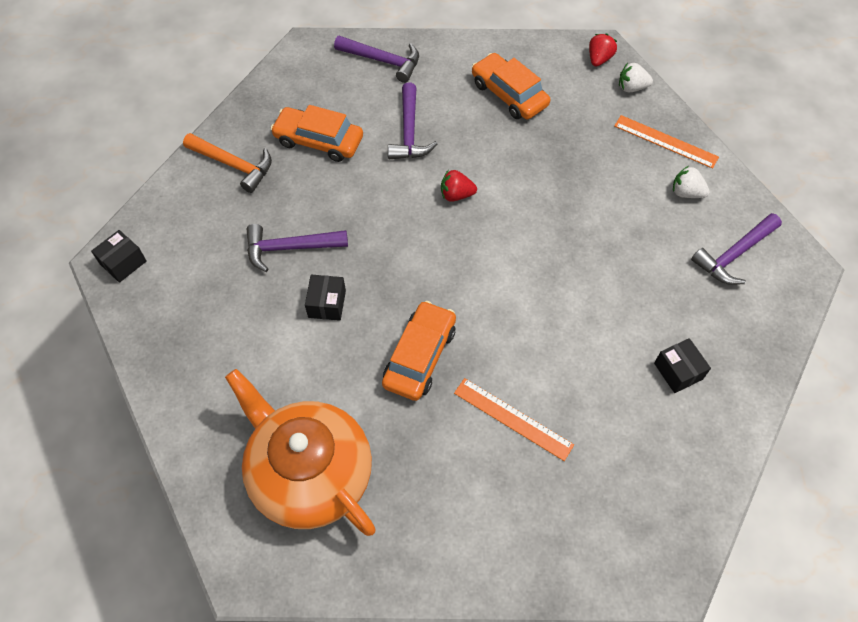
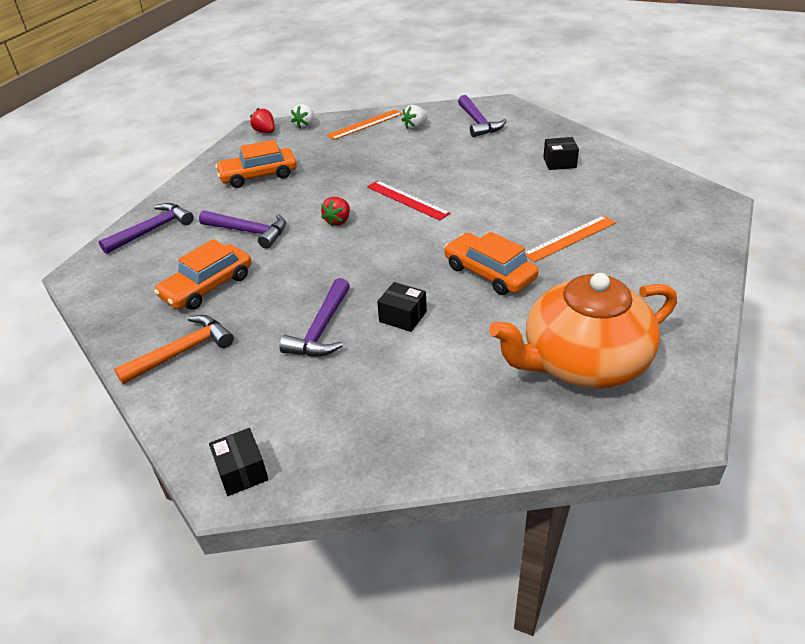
camera: 65 degrees left, 20 degrees down
none -> red ruler [367,181,450,220]

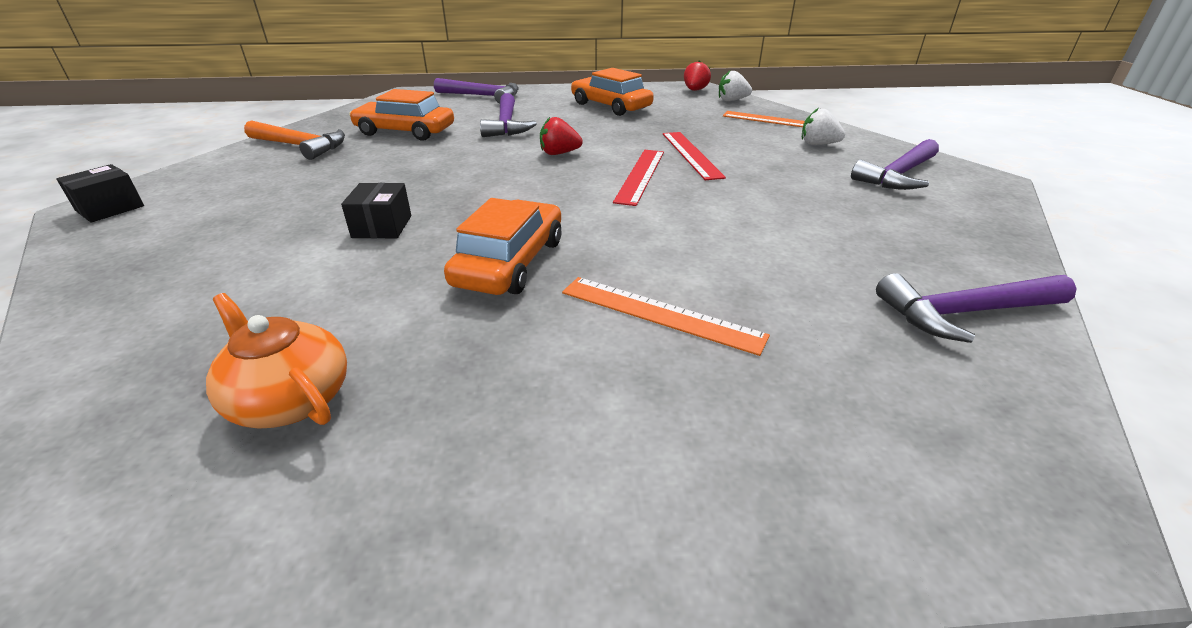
camera: 60 degrees right, 5 degrees down
purple hammer [280,278,350,357] -> purple hammer moved to [876,273,1077,343]
orange teapot [489,273,677,389] -> orange teapot [206,293,347,429], size x0.51
black box [543,137,579,170] -> none
none -> red ruler [663,132,726,180]

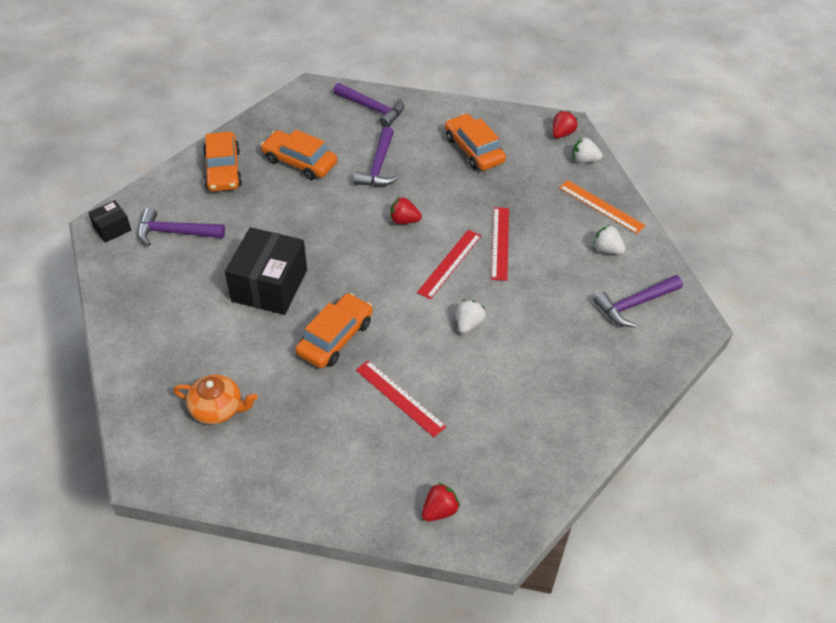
camera: 15 degrees right, 15 degrees up
orange teapot [206,293,347,429] -> orange teapot turned 135 degrees clockwise [173,374,258,424]
orange hammer [244,120,345,160] -> orange car [203,132,242,192]
black box [341,183,411,238] -> black box [225,227,307,315], size x2.03
orange ruler [562,277,770,356] -> red ruler [356,360,447,437]
purple hammer [876,273,1077,343] -> purple hammer moved to [138,207,225,246]
none -> red strawberry [422,483,460,521]
none -> white strawberry [457,300,486,334]

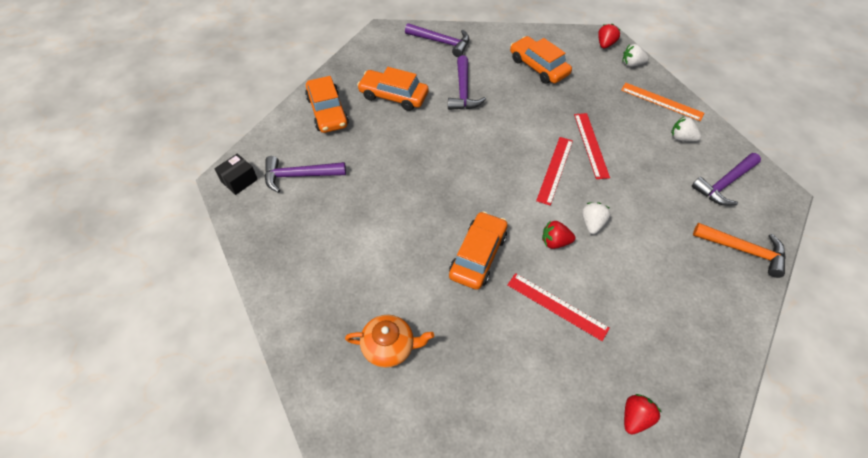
camera: 10 degrees left, 5 degrees up
black box [225,227,307,315] -> none
red strawberry [390,197,422,224] -> red strawberry moved to [542,220,575,249]
none -> orange hammer [693,223,786,278]

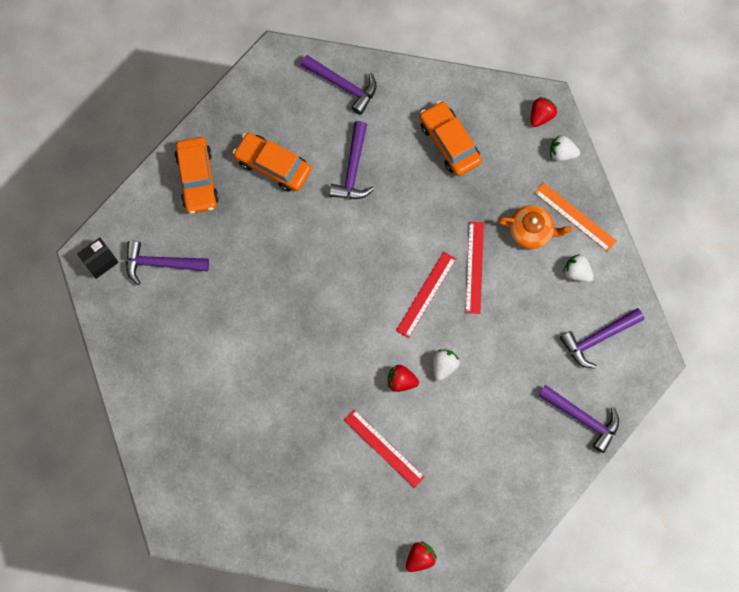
camera: 10 degrees right, 20 degrees up
orange teapot [345,315,434,368] -> orange teapot moved to [498,205,573,249]
orange car [449,211,508,290] -> none
orange hammer [693,223,786,278] -> purple hammer [538,385,619,453]

